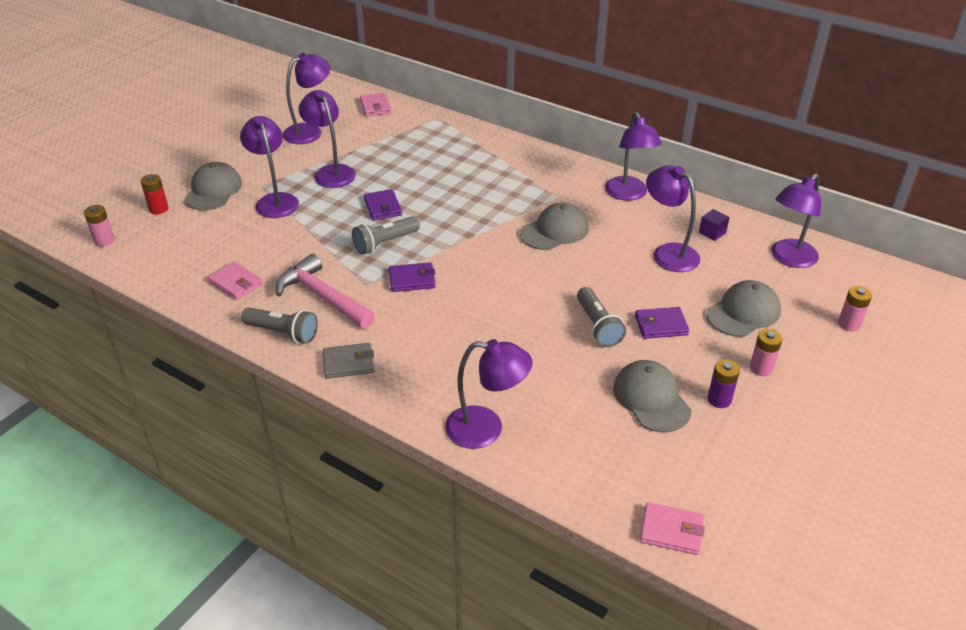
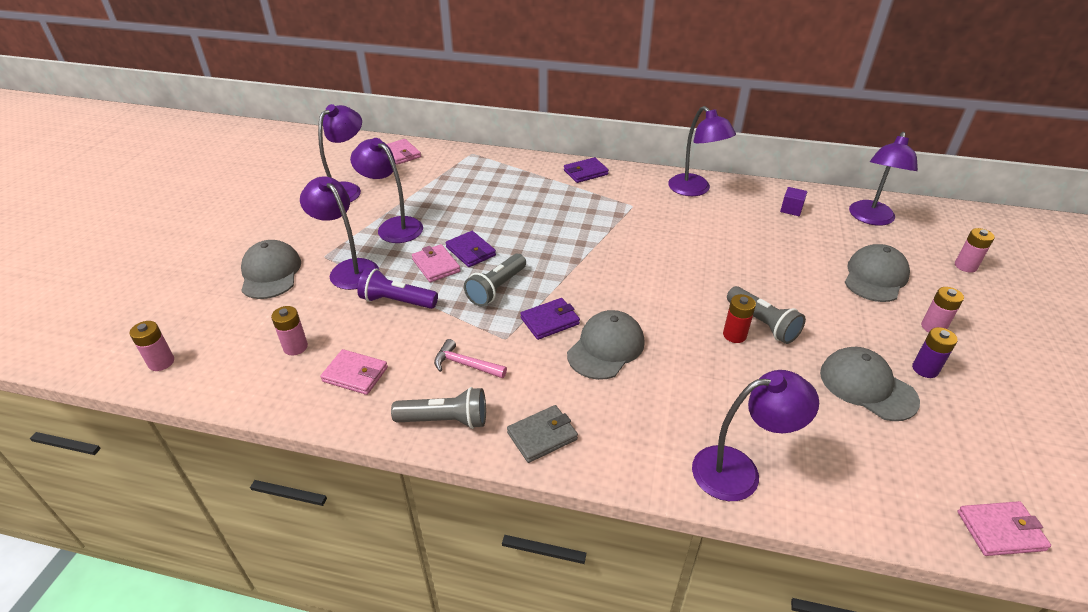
camera: 20 degrees left, 0 degrees up
red battery [140,174,168,215] -> red battery moved to [723,294,756,343]
pink hammer [276,254,375,329] -> pink hammer [434,339,507,378], size x0.55
grey cap [520,203,589,250] -> grey cap moved to [567,310,645,380]
purple wallet [635,307,689,339] -> purple wallet moved to [564,157,609,183]
purple lamp [646,165,700,272] -> none
none -> pink battery [271,306,308,355]
none -> purple flashlight [357,268,438,309]
none -> pink wallet [412,244,461,282]

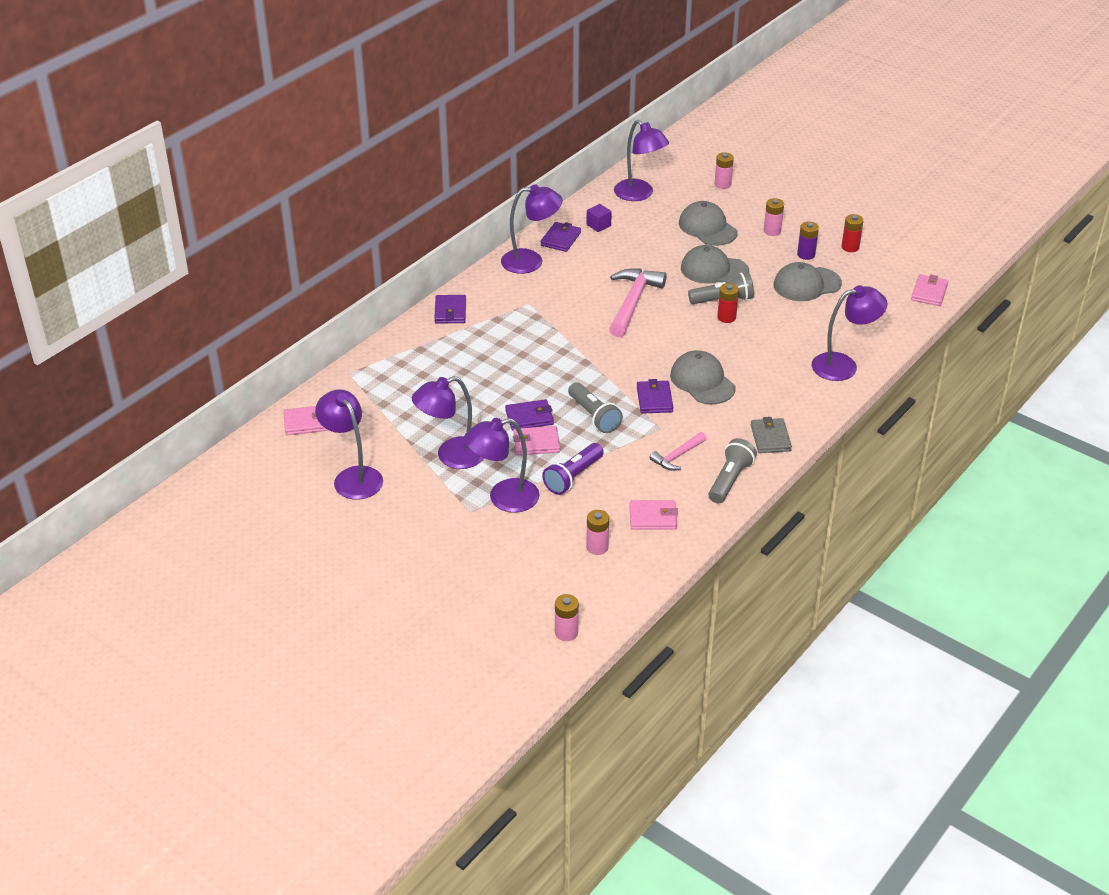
camera: 65 degrees left, 0 degrees up
grey cap [241,240,301,299] -> grey cap moved to [681,245,749,284]
pink wallet [320,349,388,395] -> pink wallet turned 45 degrees clockwise [629,500,678,530]
purple lamp [692,370,819,501] -> purple lamp turned 60 degrees clockwise [812,285,888,381]
none -> purple wallet [541,222,581,252]
none -> pink hammer [609,269,666,337]
none -> red battery [842,214,864,252]

